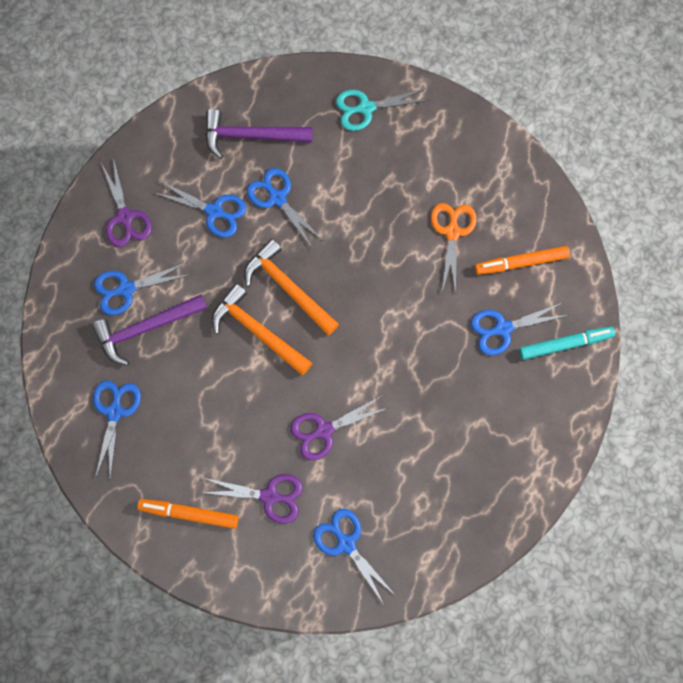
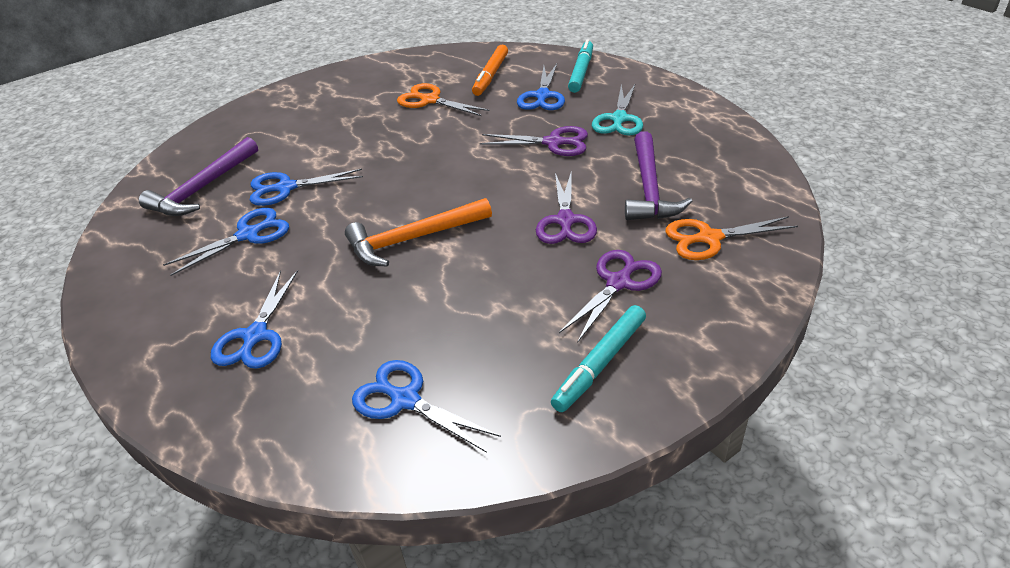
camera: 60 degrees left, 35 degrees down
purple hammer [92,294,207,366] -> purple hammer moved to [625,131,693,220]
purple scissors [101,157,152,247] -> purple scissors moved to [480,126,588,156]
orange marker [137,499,239,529] -> turquoise marker [551,305,646,412]
orange hammer [244,239,339,335] -> none
blue scissors [313,509,396,603] -> orange scissors [665,216,798,260]
turquoise scissors [336,89,429,131] -> turquoise scissors moved to [592,83,643,136]

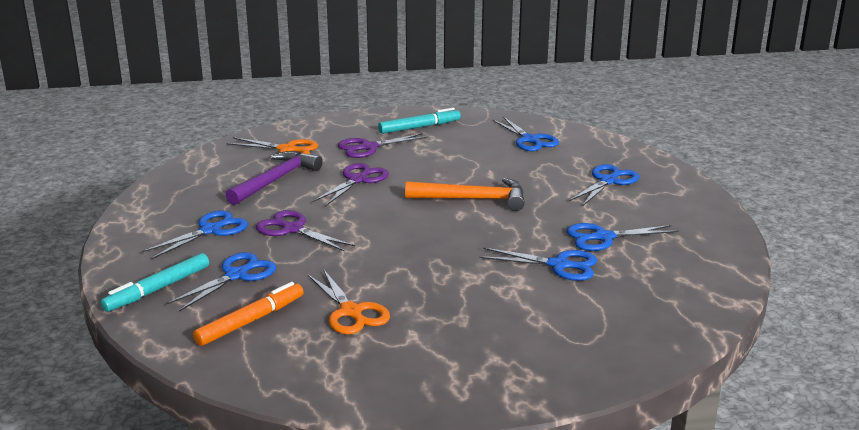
camera: 155 degrees left, 15 degrees down
purple hammer [139,137,258,216] -> none
turquoise scissors [592,83,643,136] -> blue scissors [142,210,248,259]

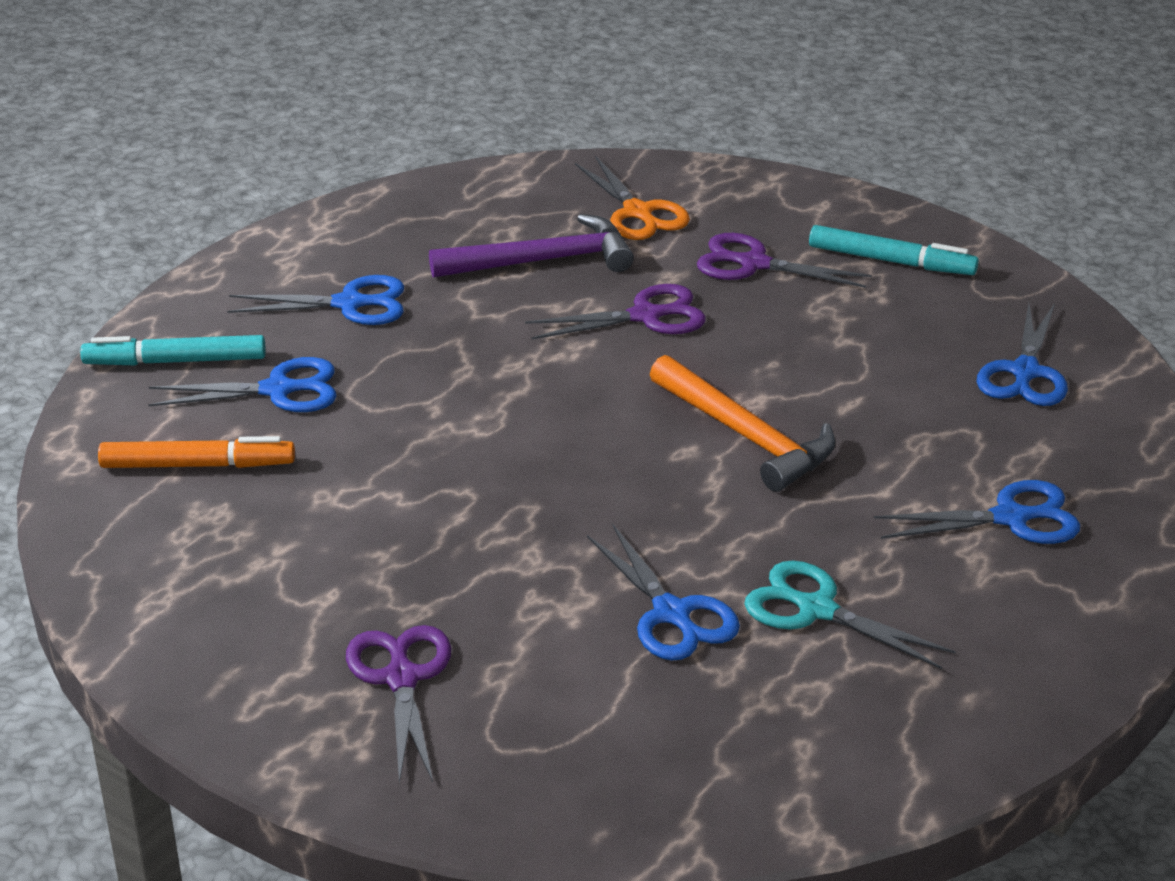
camera: 45 degrees right, 10 degrees up
purple scissors [256,210,355,252] -> purple scissors moved to [346,625,451,783]
orange scissors [308,269,390,334] -> none
blue scissors [566,223,678,251] -> turquoise scissors [744,561,956,669]

